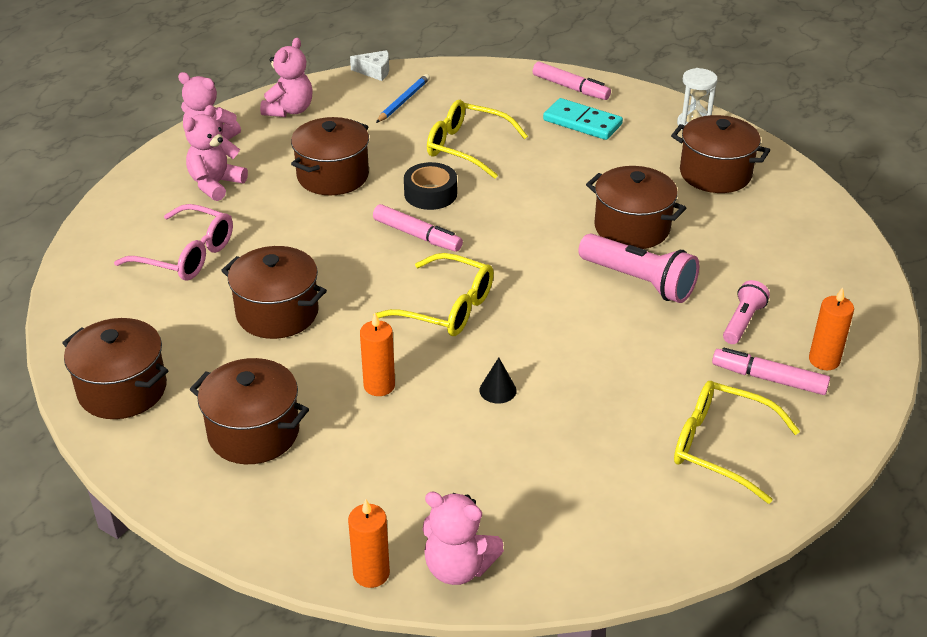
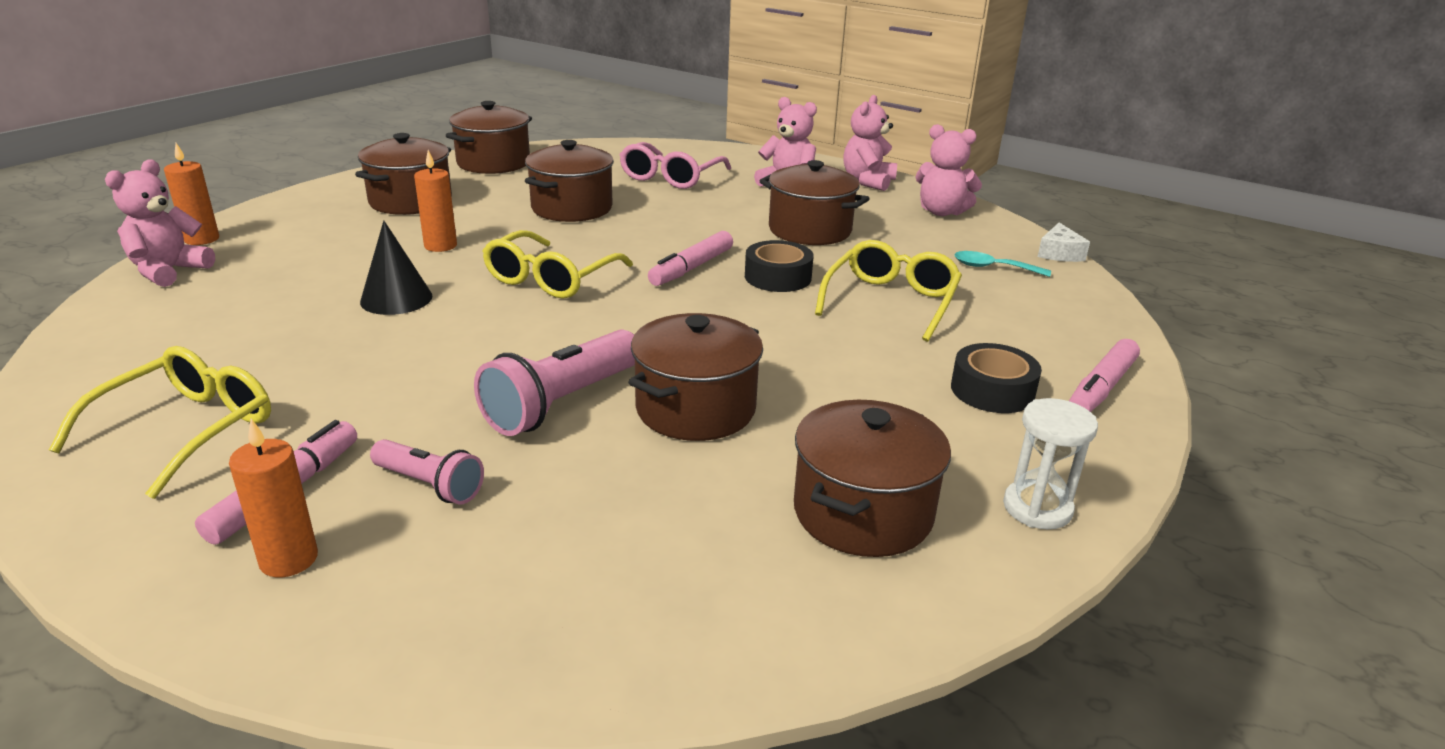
camera: 90 degrees right, 10 degrees down
blue pencil [376,74,430,123] -> turquoise spoon [954,251,1051,277]
black cone [479,357,517,404] -> black cone [360,221,433,315], size x1.63
turquoise domino [543,98,623,140] -> black tape [951,343,1042,413]

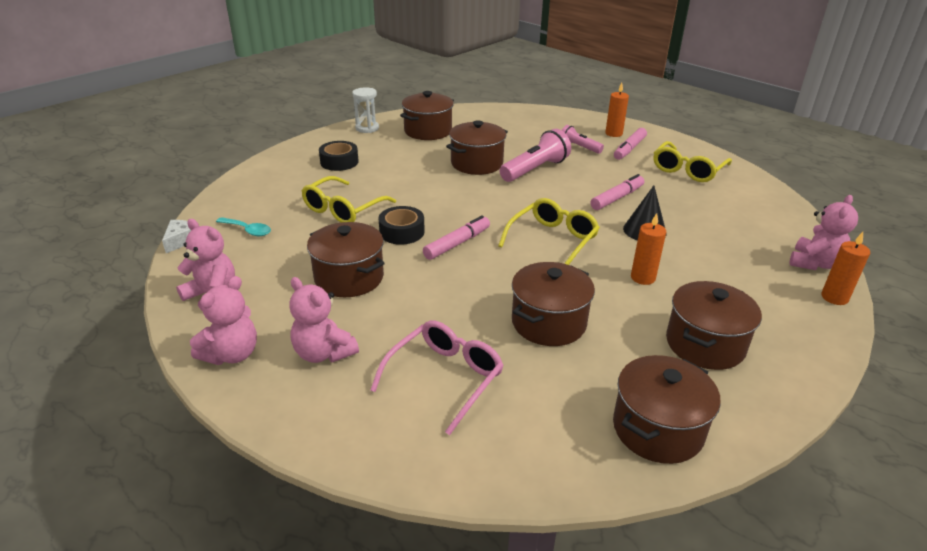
camera: 170 degrees left, 5 degrees up
pink marker [1069,339,1140,412] -> pink marker moved to [590,174,644,210]

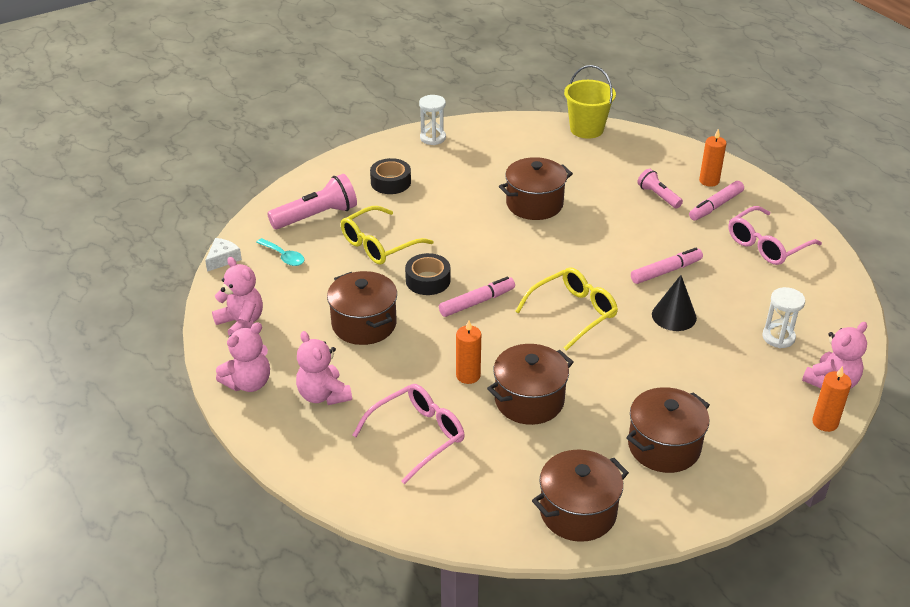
camera: 15 degrees right, 5 degrees up
brown pot [400,91,454,140] -> none
pink flashlight [500,129,571,182] -> pink flashlight moved to [267,174,357,229]
orange candle [631,213,666,285] -> orange candle moved to [456,320,481,384]
yellow glasses [654,141,732,182] -> pink glasses [728,206,822,265]
none -> yellow bucket [564,65,616,139]
none -> white hourglass [762,287,805,348]

